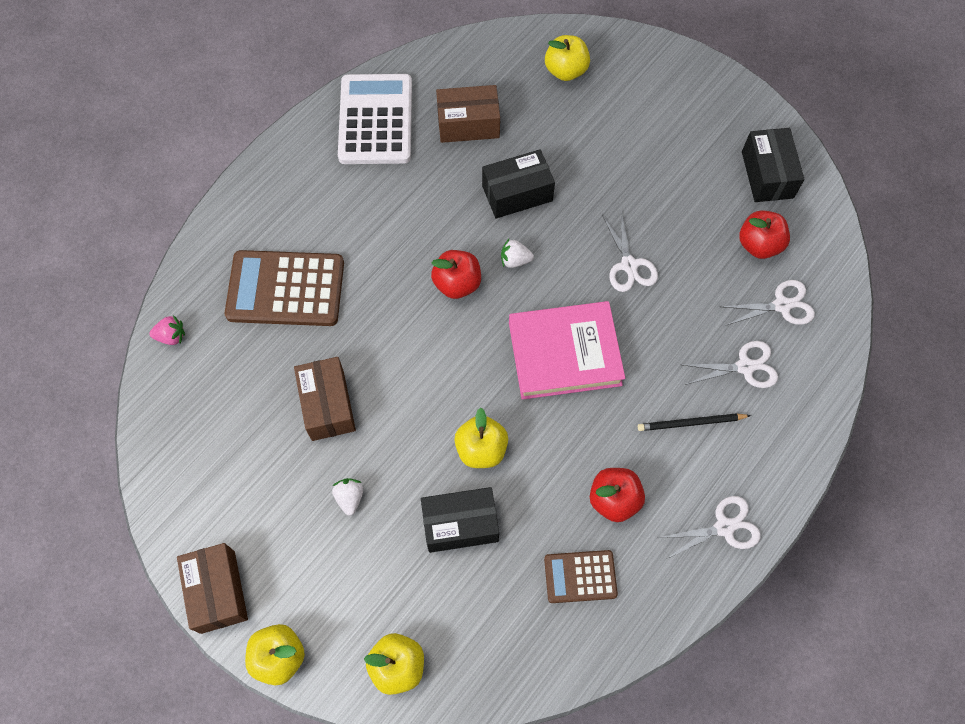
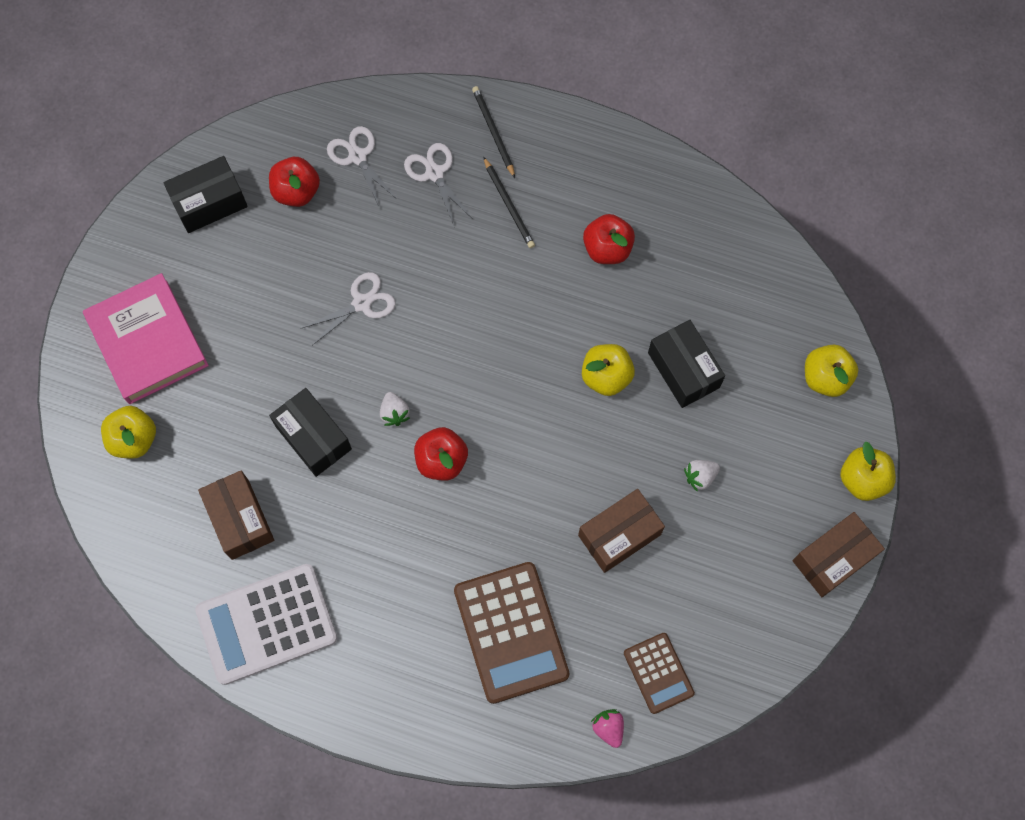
camera: 110 degrees left, 5 degrees up
pink book [509,301,625,400] -> pink book moved to [83,273,209,404]
brown calculator [544,550,618,603] -> brown calculator moved to [624,633,695,714]
white scissors [658,496,761,559] -> none
none -> black pencil [472,86,515,178]

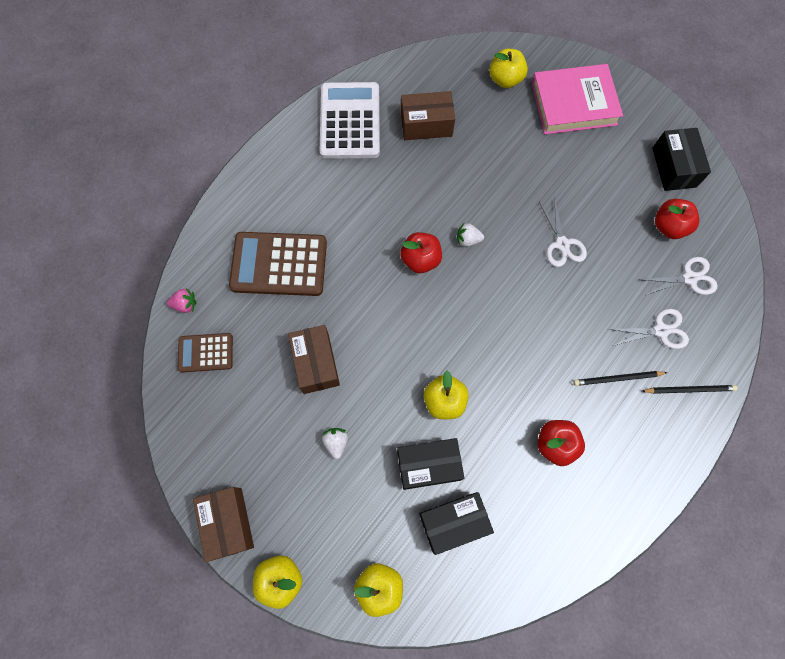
camera: 110 degrees right, 0 degrees up
black box [269,388,352,477] -> black box moved to [419,492,494,555]

